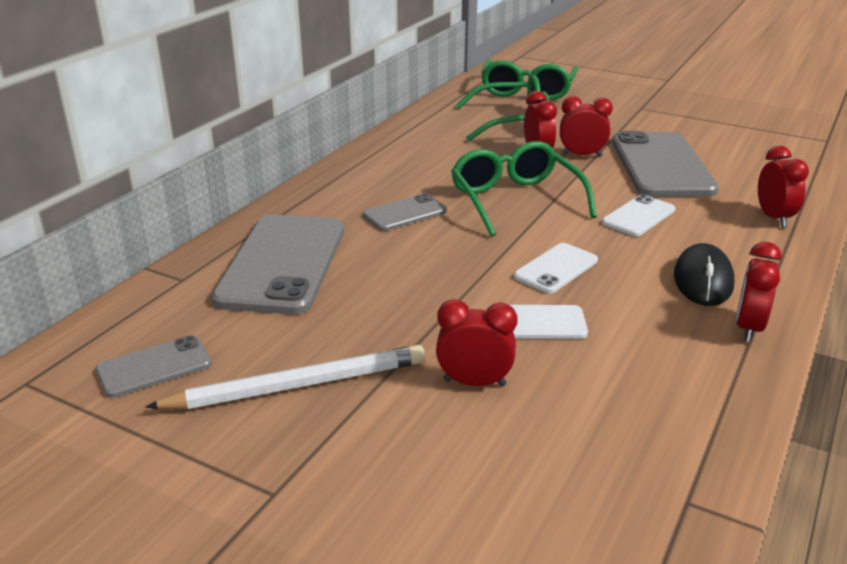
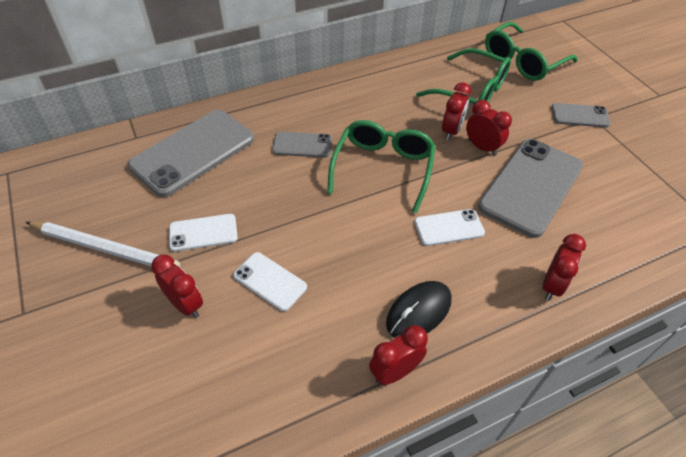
camera: 35 degrees right, 20 degrees up
grey phone [95,335,212,398] -> grey phone moved to [551,103,611,127]
white phone [514,243,598,293] -> white phone moved to [169,214,238,252]

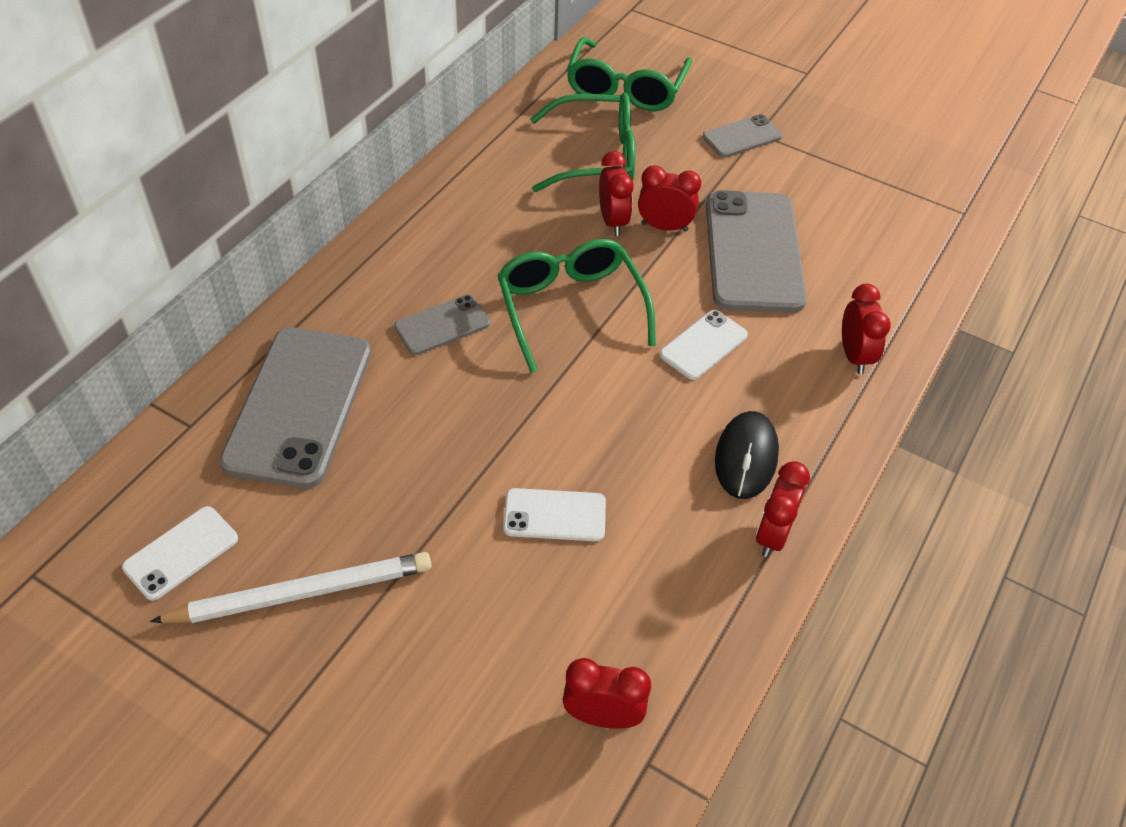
camera: 35 degrees left, 0 degrees up
red clock [151,255,203,318] -> red clock moved to [563,658,651,729]
white phone [169,214,238,252] -> white phone moved to [122,506,238,601]

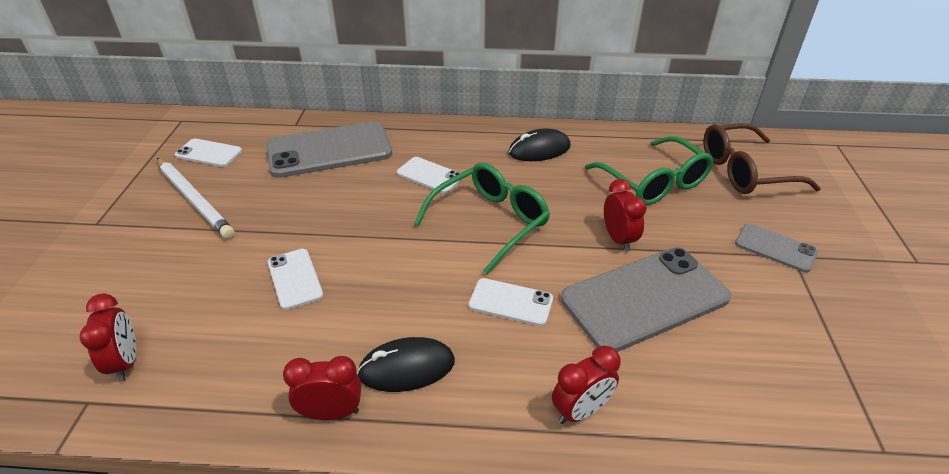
camera: 65 degrees right, 10 degrees down
grey phone [394,295,490,355] -> white phone [397,157,463,193]
green glasses [567,37,692,111] -> brown glasses [703,123,821,194]
red clock [599,151,634,236] -> none
none -> black mouse [508,128,571,161]

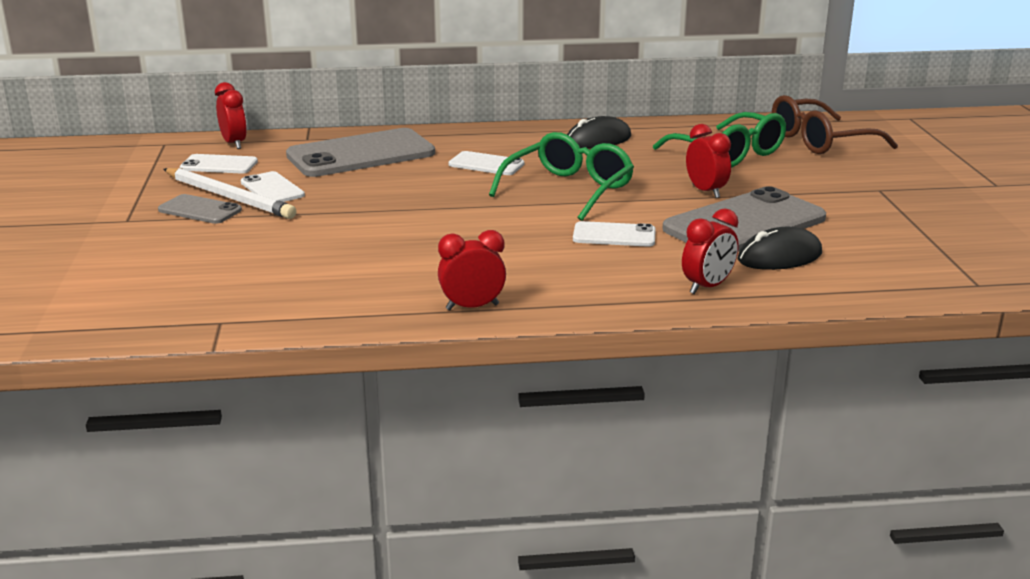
camera: 10 degrees left, 15 degrees down
red clock [79,293,136,382] -> red clock moved to [215,82,247,149]
white phone [268,249,323,310] -> white phone moved to [241,171,305,202]
black mouse [357,337,455,392] -> black mouse moved to [738,227,822,270]
grey phone [735,224,818,272] -> grey phone moved to [158,194,242,224]

